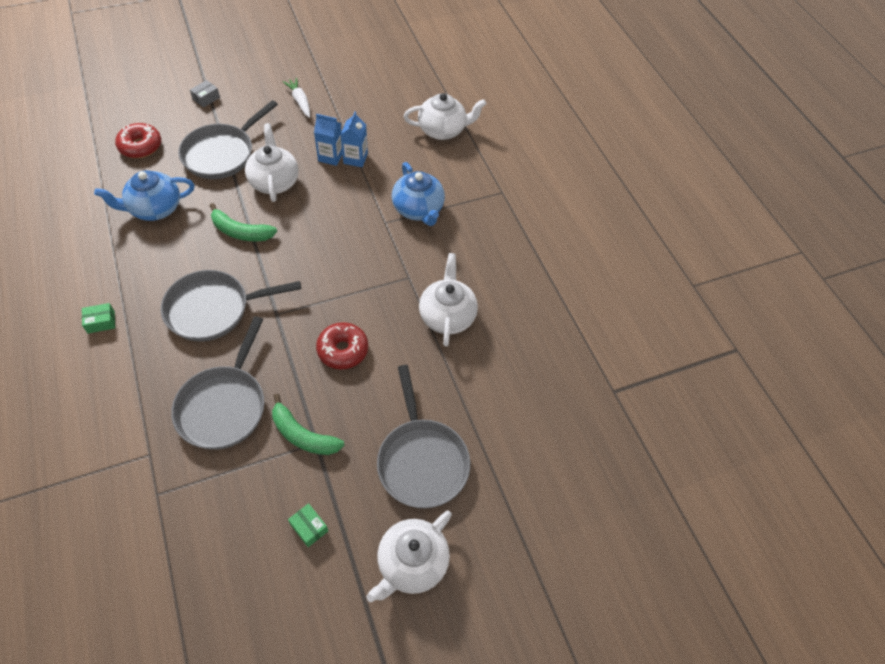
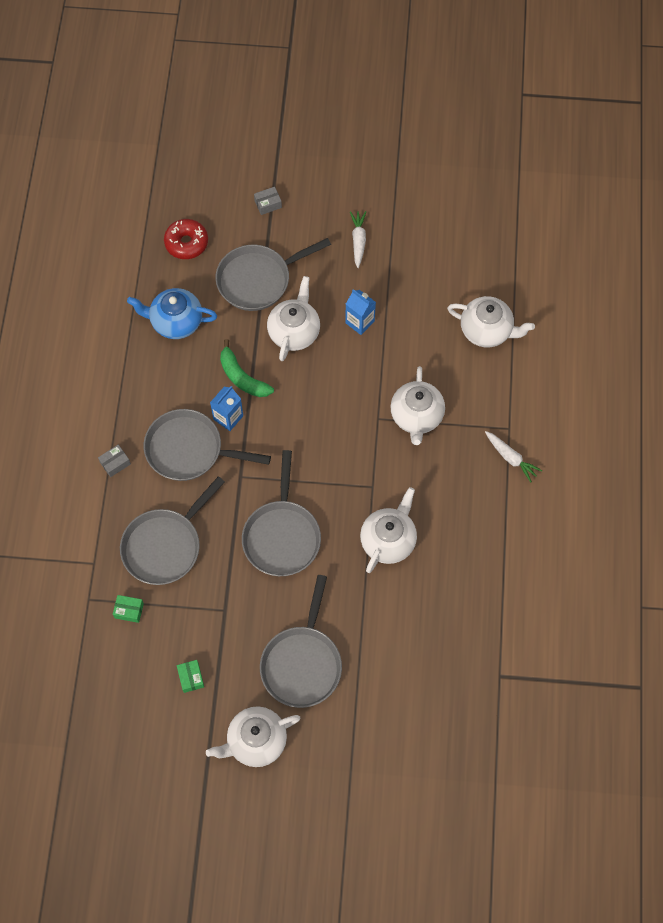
camera: 30 degrees right, 10 degrees up
green box [82,303,115,333] -> green box moved to [113,595,144,623]
green banana [272,394,345,455] -> none
red donut [316,322,368,370] -> grey pan [242,450,321,576]
blue carton [341,111,368,167] -> blue carton moved to [210,386,243,431]
blue teapot [392,162,445,226] -> white teapot [390,366,445,445]
none -> grey box [98,445,131,477]
none -> white carrot [485,431,542,483]

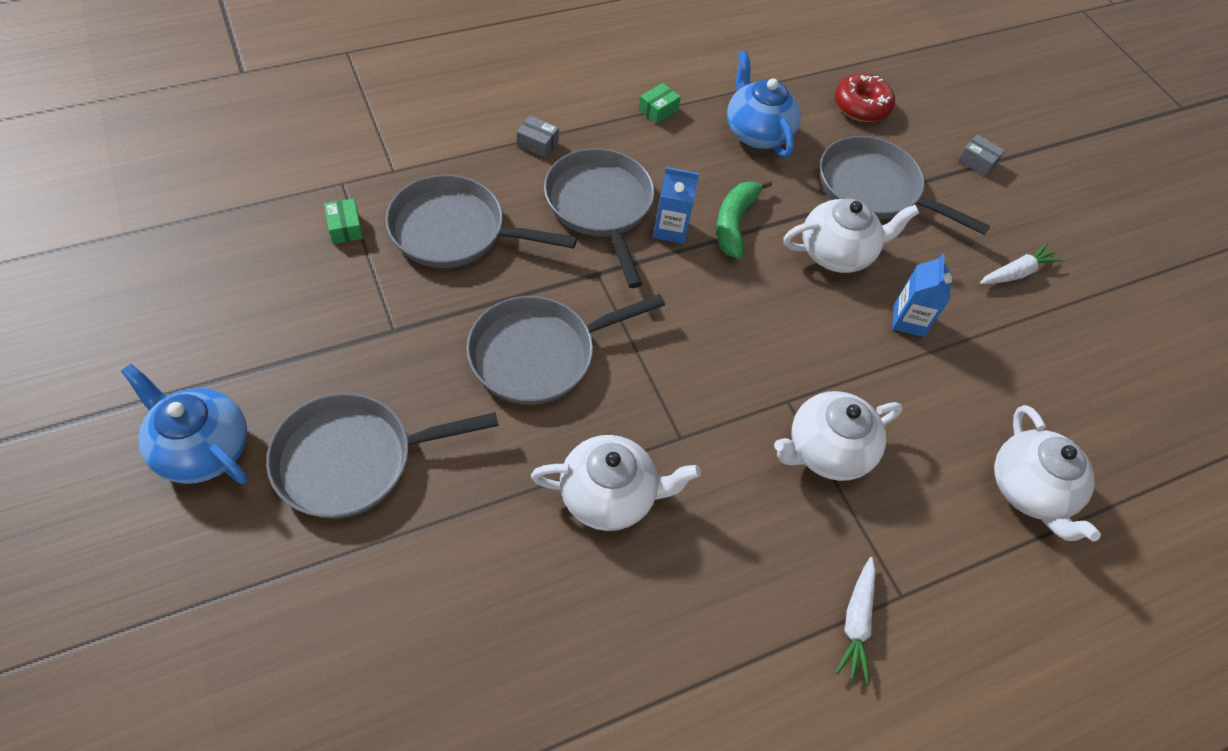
camera: 55 degrees right, 10 degrees down
green box [177,660,204,693] -> green box moved to [638,83,681,124]
white teapot [206,706,301,767] -> blue teapot [121,364,247,484]

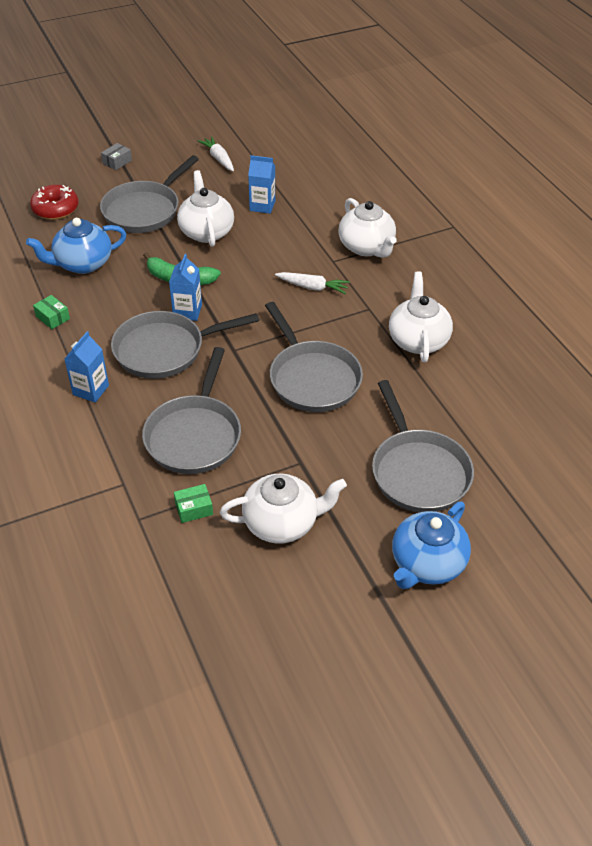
camera: 85 degrees left, 10 degrees down
grey box [517,116,559,158] -> blue carton [64,331,109,403]
white carrot [835,557,876,684] -> white carrot moved to [275,272,350,294]
white teapot [994,405,1101,541] -> white teapot moved to [220,474,347,544]

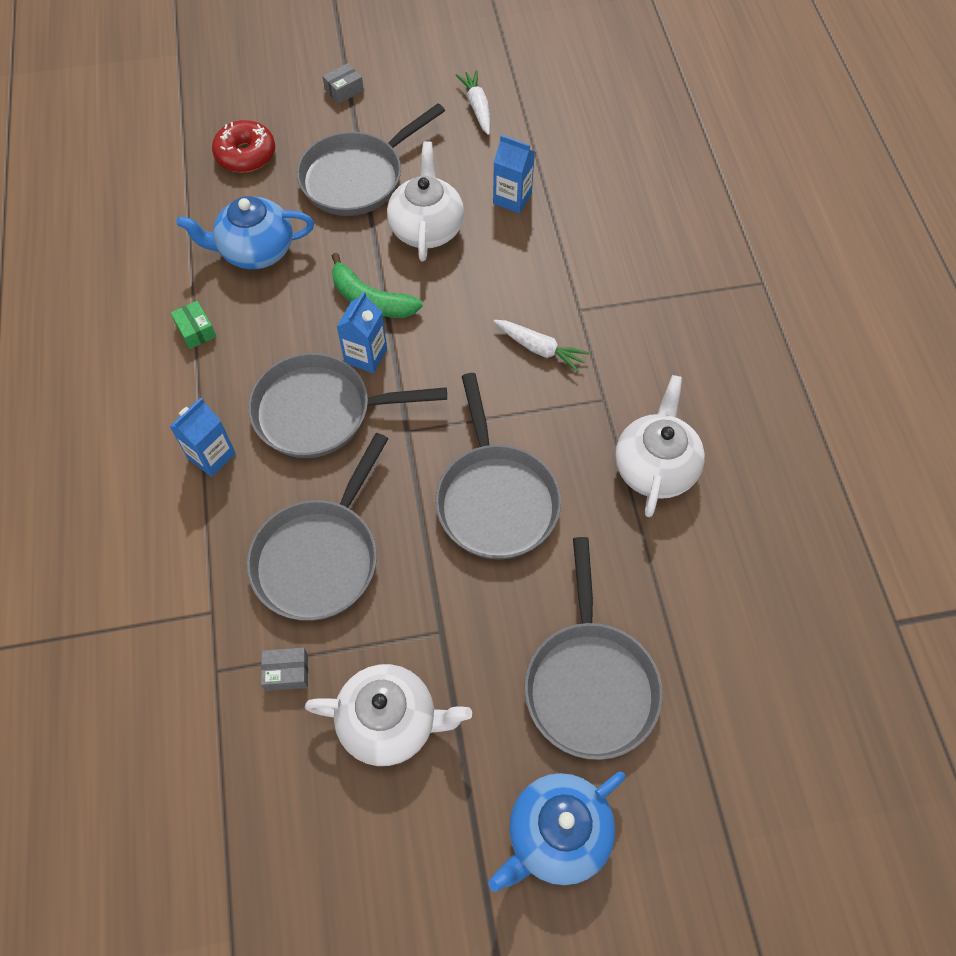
camera: 15 degrees right, 15 degrees up
green box [174,484,213,523] -> grey box [261,648,308,691]
white teapot [338,198,397,258] -> none

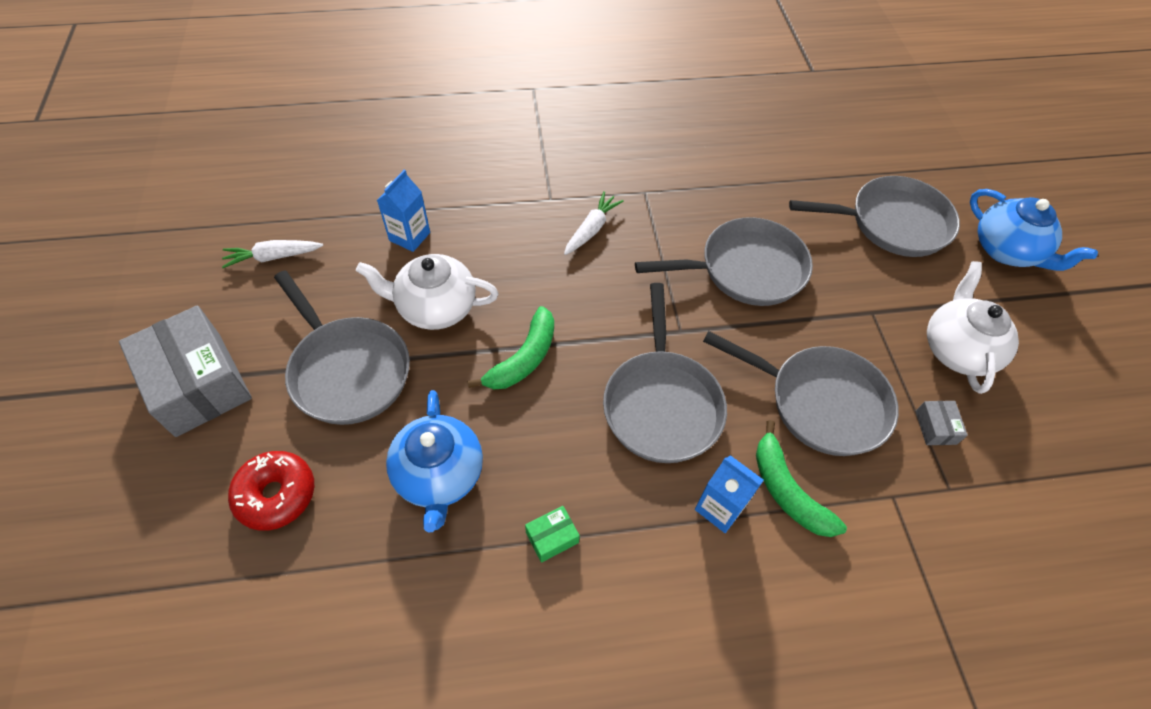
camera: 90 degrees left, 5 degrees down
grey box [323,63,364,104] -> grey box [119,305,252,437], size x2.45
blue carton [337,291,387,373] -> none
white teapot [615,375,705,517] -> none
none -> green banana [756,420,847,537]

